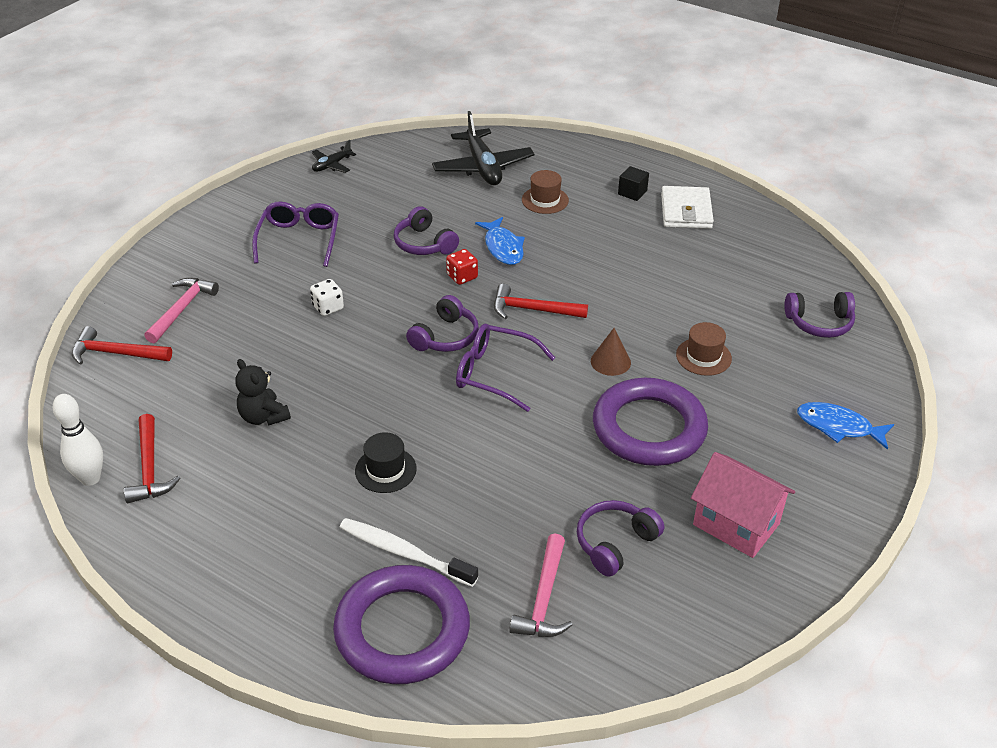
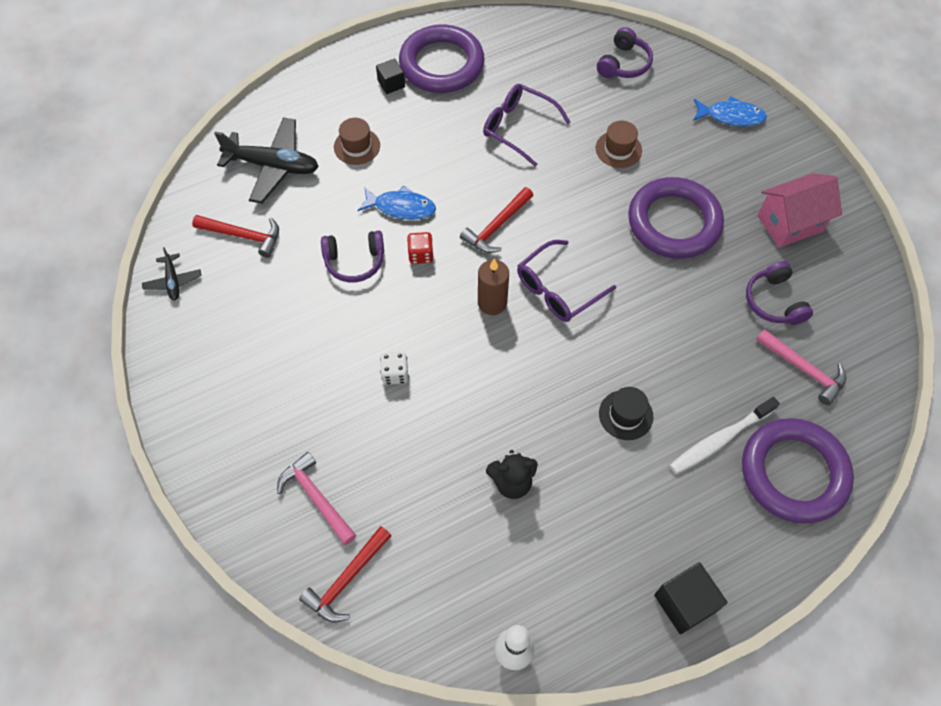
camera: 60 degrees left, 20 degrees up
red hammer [124,414,180,503] -> red hammer moved to [192,215,279,258]
purple glasses [252,201,339,267] -> purple glasses moved to [483,84,571,167]
purple headphones [406,295,479,352] -> brown candle [478,259,509,315]
brown cone [591,328,631,376] -> none
white wallet [661,186,714,229] -> purple ring [399,24,484,93]
blue fish [797,402,894,450] -> blue fish turned 135 degrees counterclockwise [693,96,767,127]
none -> black cube [654,562,728,635]

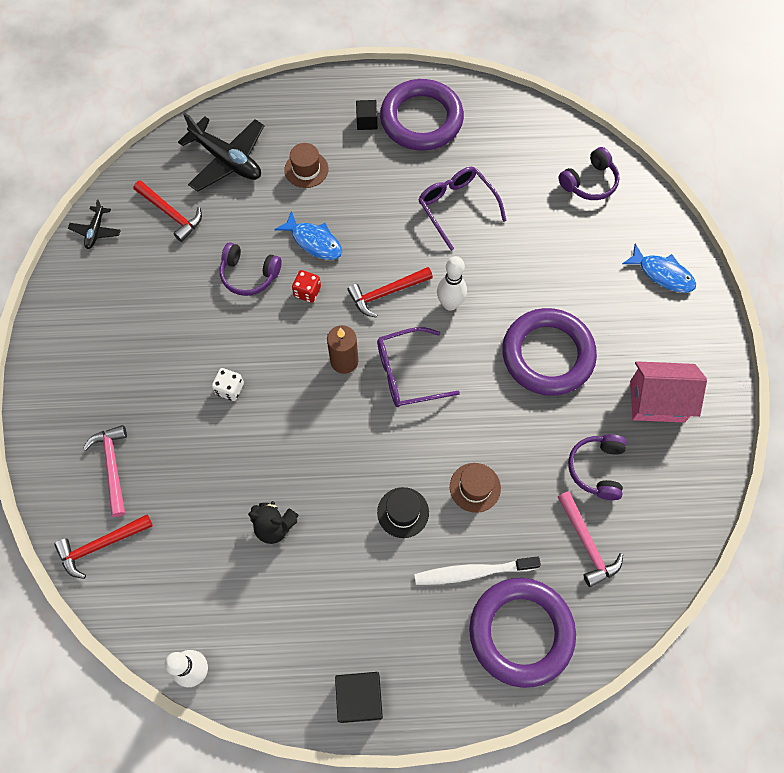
camera: 25 degrees right, 5 degrees up
brown hat [596,121,642,168] -> brown hat moved to [450,463,501,513]
none -> white bowling pin [437,256,467,311]

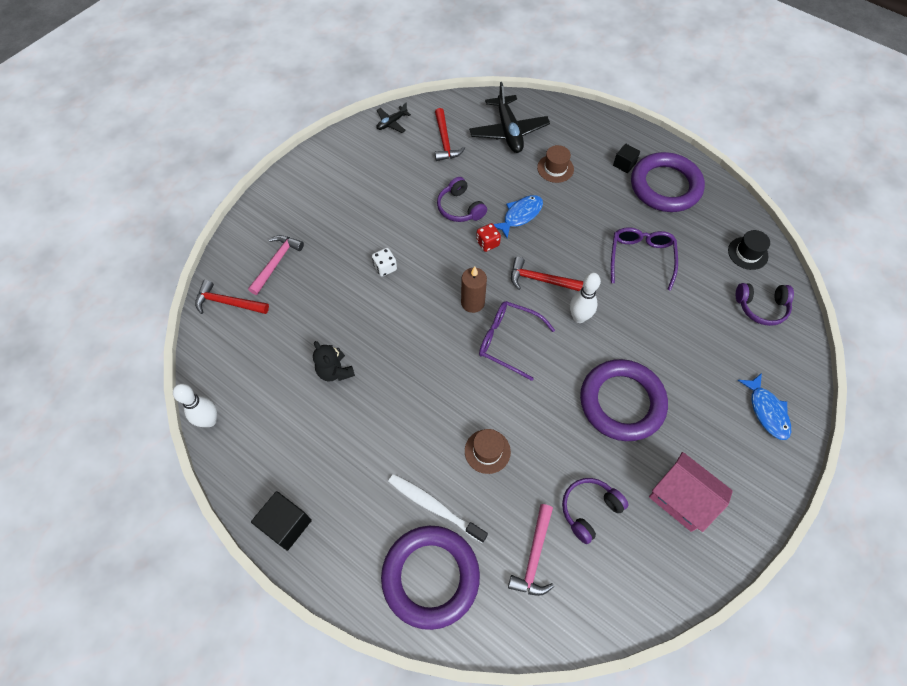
camera: 40 degrees right, 5 degrees down
blue fish [274,211,342,260] -> blue fish turned 120 degrees counterclockwise [493,195,543,238]
black hat [377,487,429,538] -> black hat moved to [728,230,770,270]

